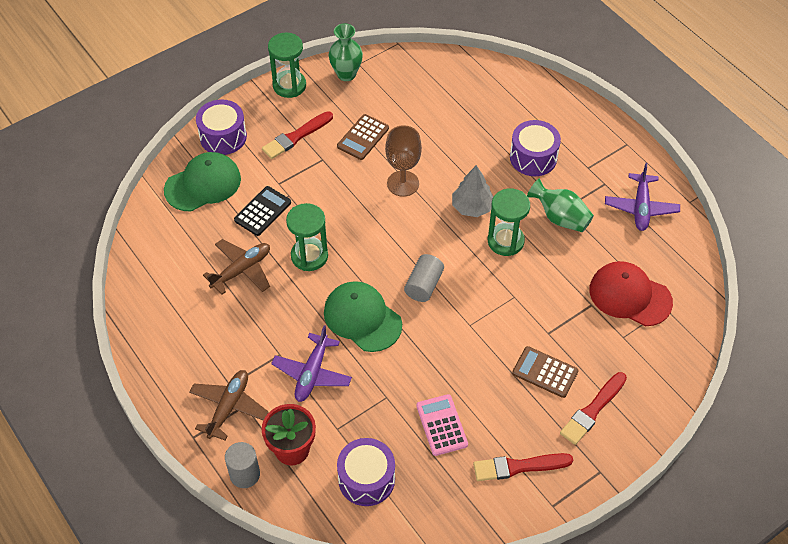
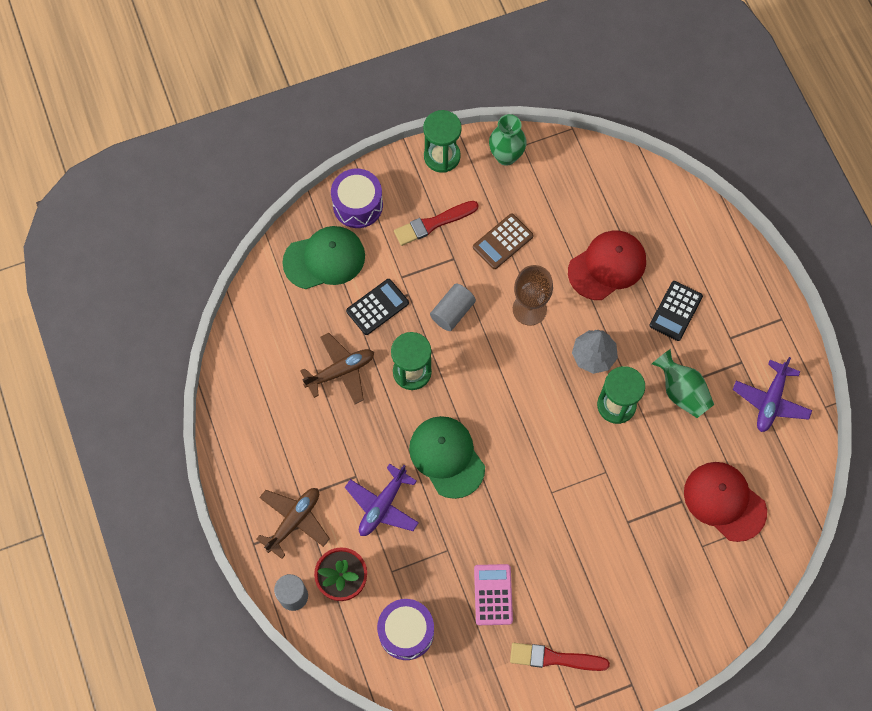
camera: 15 degrees right, 15 degrees up
grey cylinder [404,254,444,302] -> grey cylinder moved to [430,283,476,331]
purple drum [510,120,561,176] -> black calculator [649,281,703,341]
brown calculator [512,346,579,398] -> none
red brush [560,372,627,445] -> none
none -> red cap [568,230,646,300]

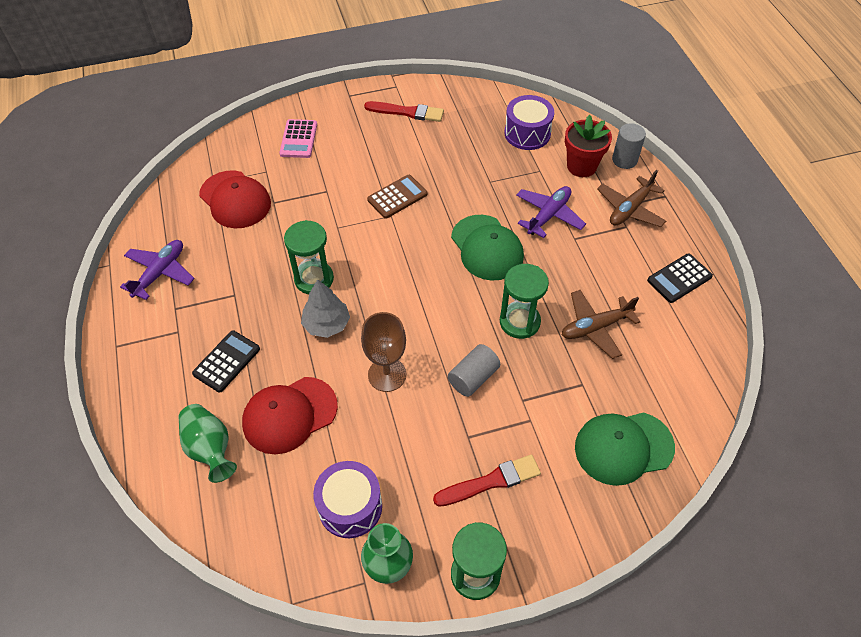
camera: 175 degrees left, 15 degrees down
purple drum [331,169,383,228] -> purple drum moved to [313,461,382,538]
black calculator [346,279,409,335] -> black calculator moved to [647,254,713,303]
brown calculator [473,214,533,269] -> brown calculator moved to [367,175,427,219]
pink calculator [474,564,513,625] -> pink calculator moved to [279,119,317,158]
green vase [652,349,714,418] -> green vase moved to [178,404,237,483]

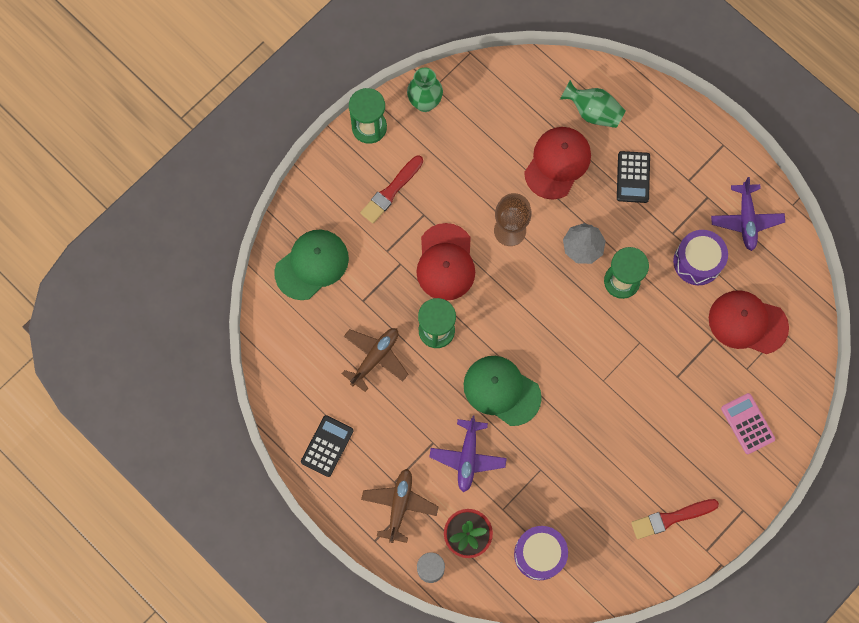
camera: 150 degrees right, 20 degrees up
purple drum [313,461,382,538] -> purple drum moved to [673,230,728,285]
brown calculator [367,175,427,219] -> none
grey cylinder [448,344,500,397] -> red cap [416,223,475,301]

